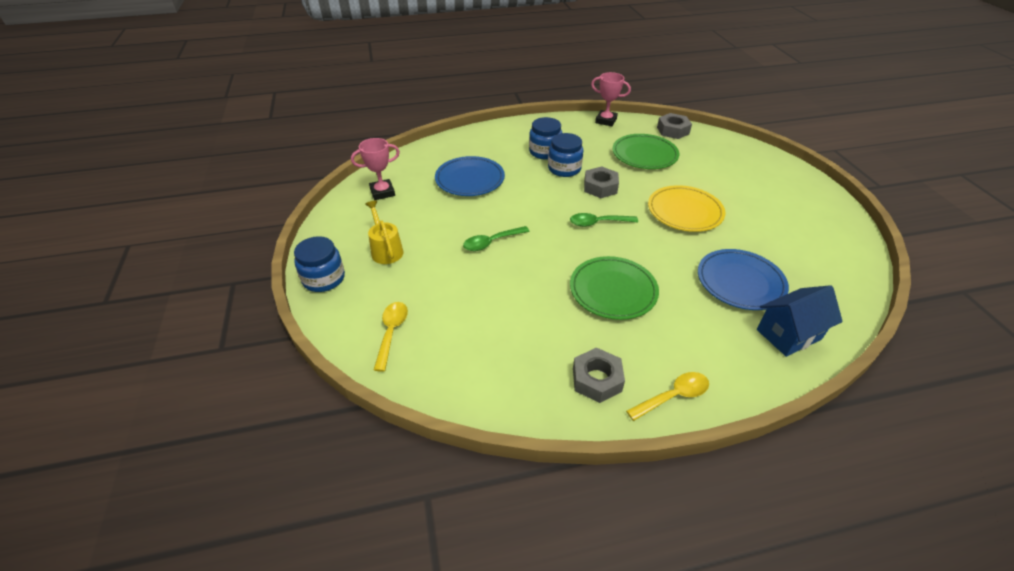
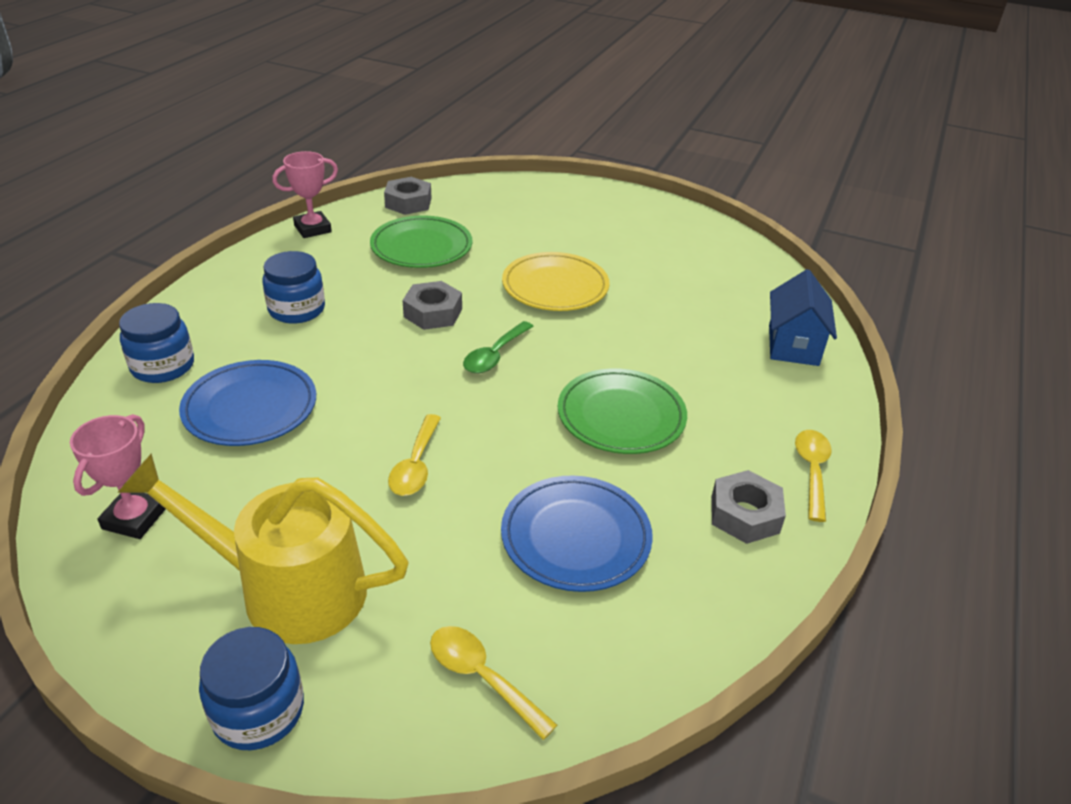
camera: 55 degrees left, 5 degrees down
yellow watering can [365,200,404,264] -> yellow watering can [117,454,409,644], size x1.86
green spoon [463,226,530,251] -> yellow spoon [388,414,441,496]
blue jar [548,133,583,177] -> blue jar moved to [119,303,194,383]
blue plate [698,249,789,310] -> blue plate moved to [501,476,653,592]

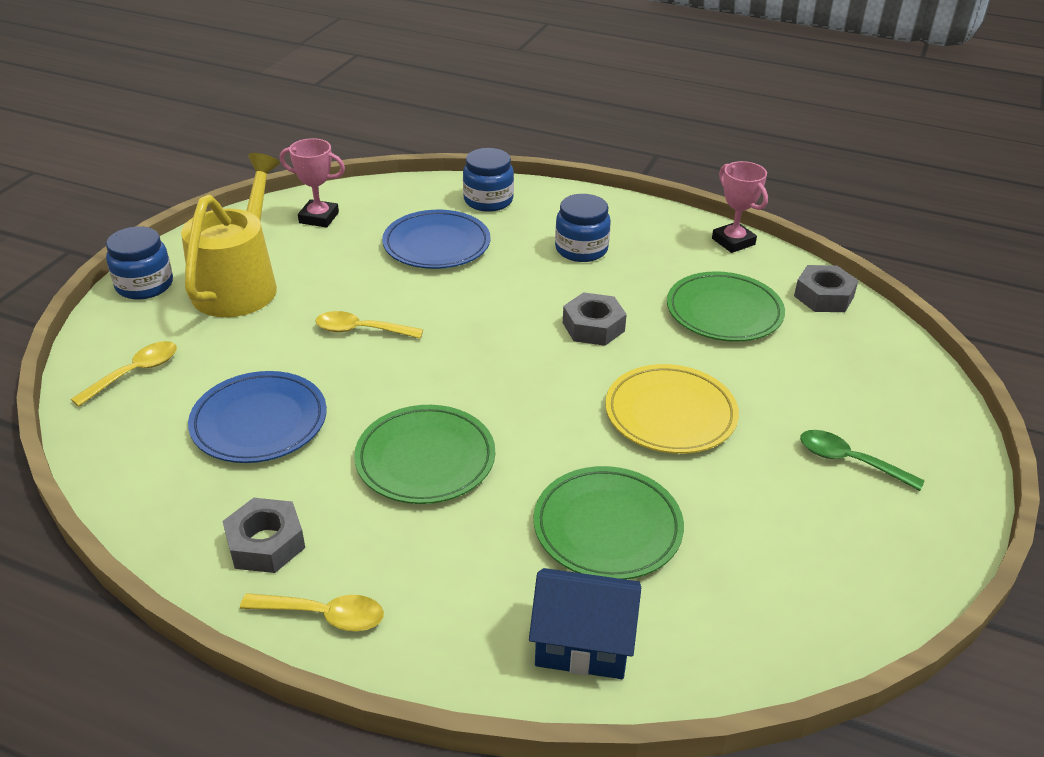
camera: 90 degrees right, 0 degrees up
green spoon [463,321,534,373] -> green spoon moved to [800,430,925,491]
none -> green plate [534,466,684,579]

